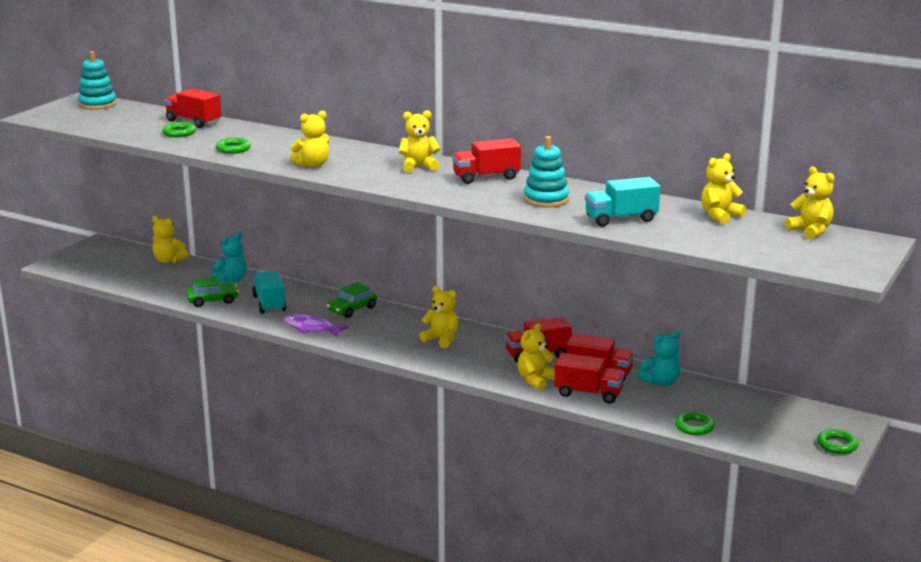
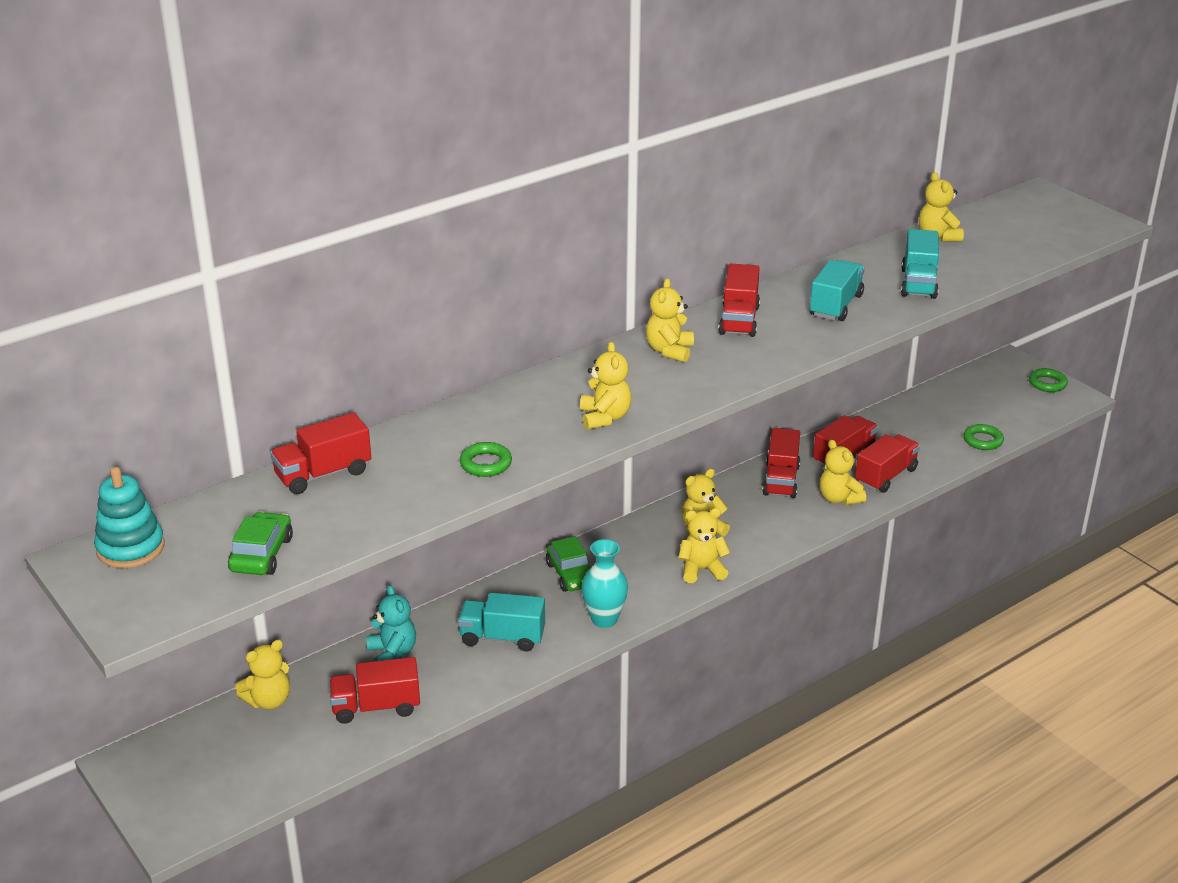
camera: 65 degrees left, 10 degrees up
green ring [162,122,196,137] -> none
green car [186,277,239,307] -> green car moved to [228,512,293,575]
purple fish [284,314,349,337] -> turquoise vase [581,539,628,628]
turquoise stacking toy [524,136,569,208] -> turquoise truck [810,260,865,321]
turquoise teddy bear [638,330,680,386] -> none
yellow teddy bear [785,166,834,239] -> yellow teddy bear moved to [678,508,730,583]
none -> red truck [329,657,420,724]

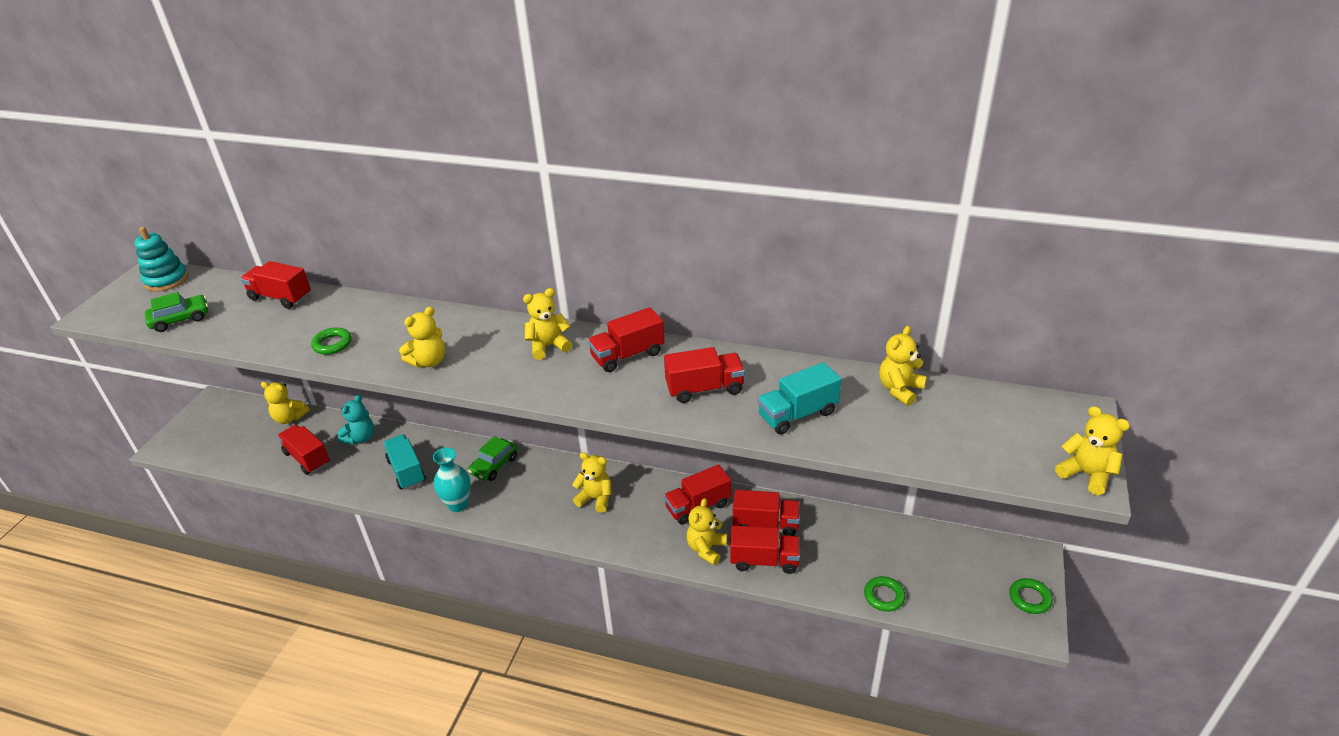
camera: 55 degrees right, 5 degrees up
yellow teddy bear [678,508,730,583] -> yellow teddy bear moved to [1055,406,1130,495]
turquoise truck [810,260,865,321] -> red truck [664,347,745,403]

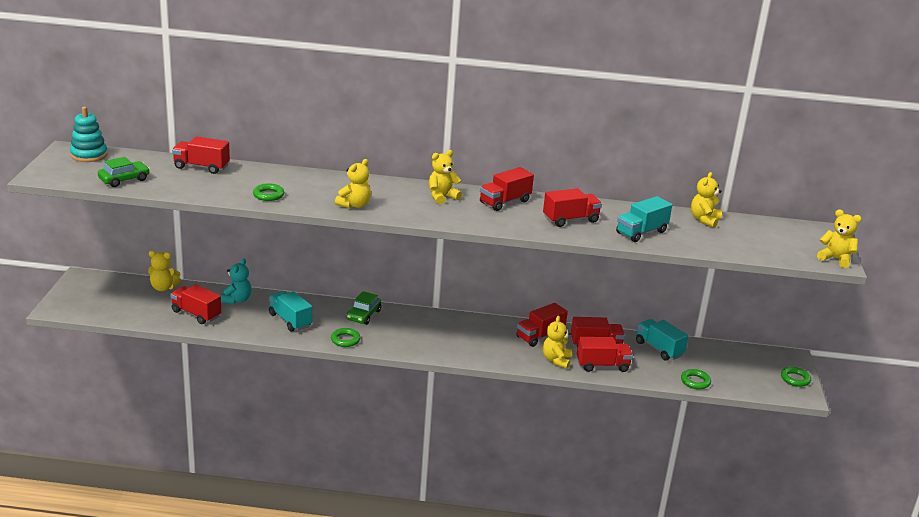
camera: 15 degrees left, 10 degrees down
turquoise vase [433,447,471,512] -> green ring [331,328,360,347]
yellow teddy bear [572,452,611,513] -> none
none -> turquoise truck [636,319,689,361]

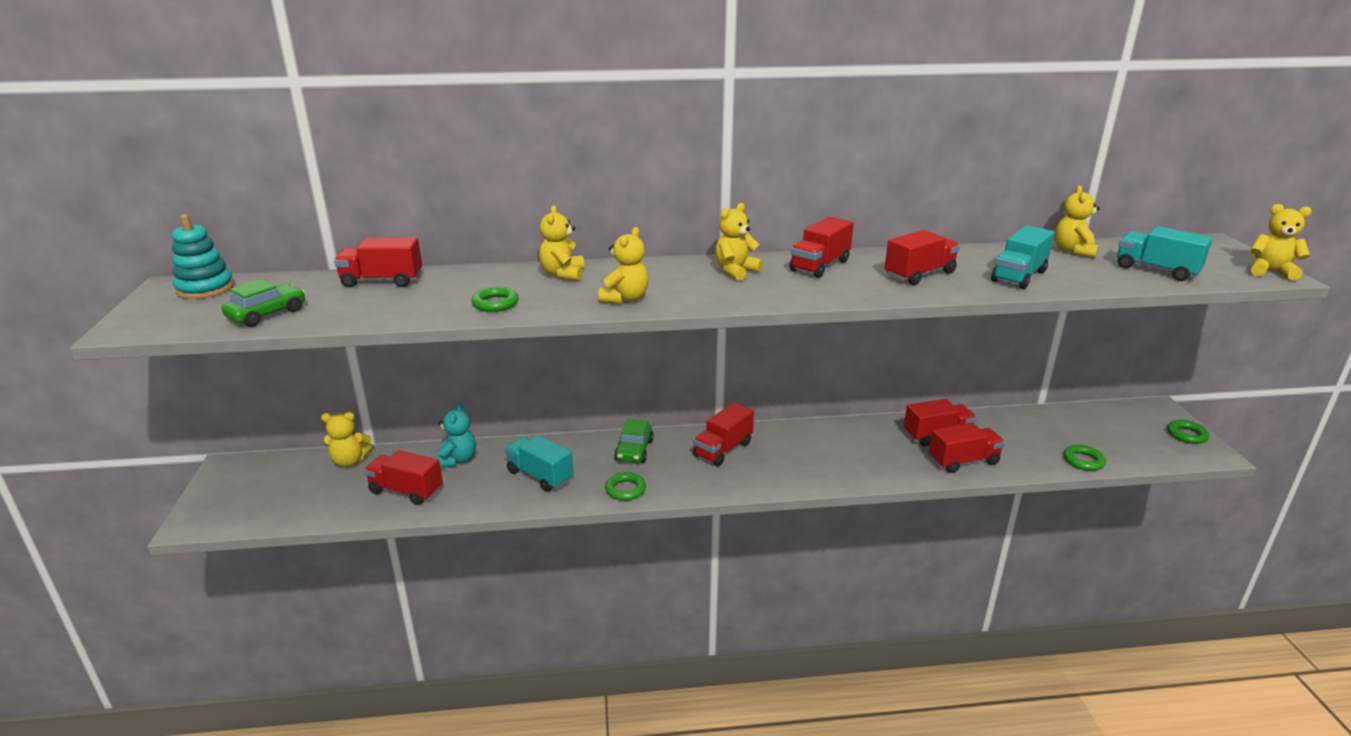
camera: 10 degrees left, 0 degrees up
red truck [516,303,568,347] -> red truck moved to [693,402,754,466]
yellow teddy bear [543,316,572,369] -> yellow teddy bear moved to [539,205,584,281]
turquoise truck [636,319,689,361] -> turquoise truck moved to [1117,226,1213,281]

